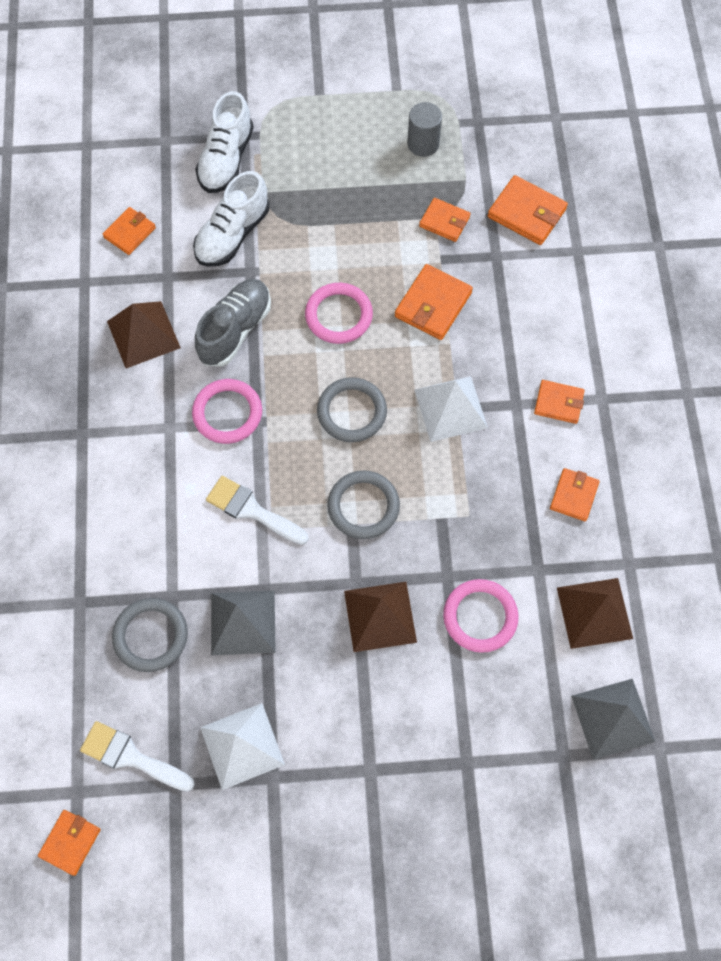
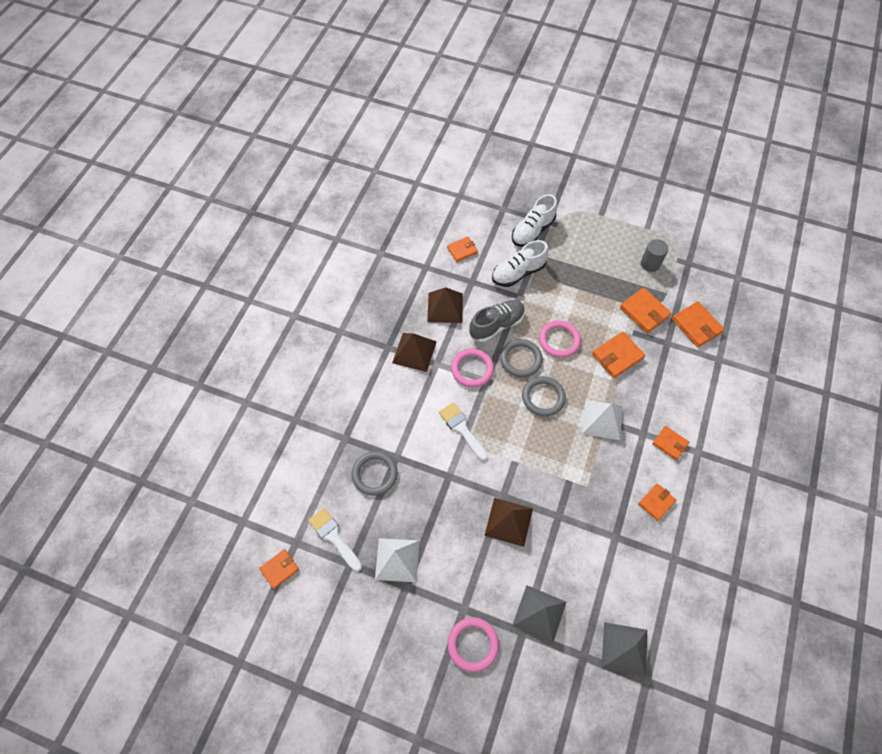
camera: 25 degrees right, 5 degrees down
grey pyramid [211,591,276,655] -> grey pyramid moved to [512,585,566,643]
grey ring [327,470,400,539] -> grey ring moved to [500,339,543,377]
orange wallet [419,198,471,242] -> orange wallet [620,288,672,333], size x1.53
pink ring [443,579,519,653] -> pink ring moved to [448,617,499,672]
brown pyramid [557,578,633,649] -> brown pyramid moved to [392,333,437,372]

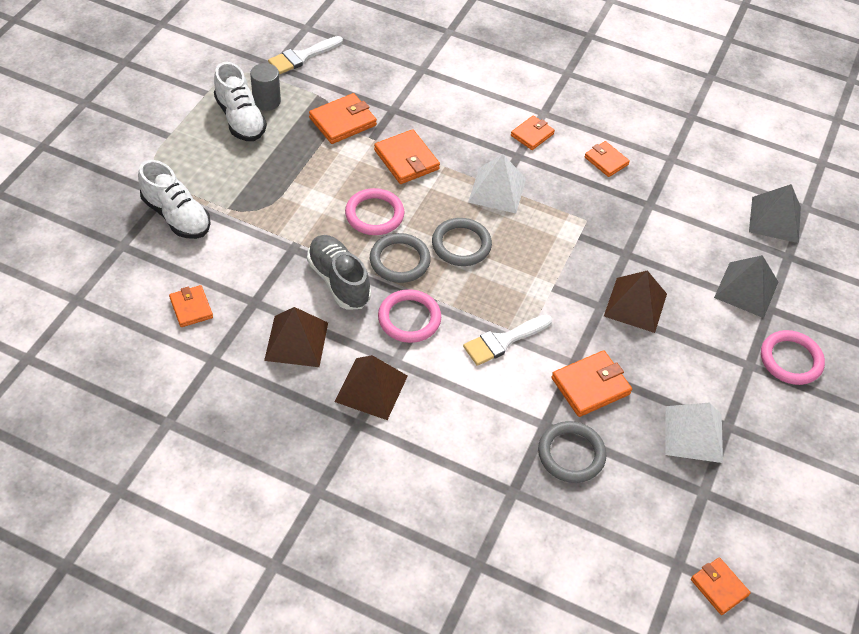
camera: 90 degrees left, 10 degrees down
white brush [308,508,362,572] -> white brush moved to [268,36,343,74]
white shoe [492,240,549,287] -> white shoe moved to [214,62,267,141]
orange wallet [672,301,724,347] -> orange wallet moved to [551,350,632,417]

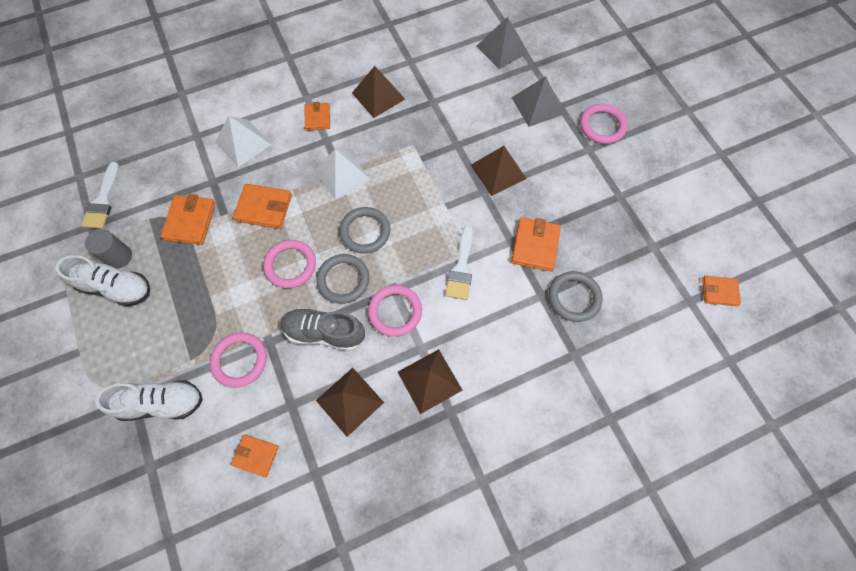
camera: 45 degrees left, 15 degrees up
orange wallet [584,141,630,177] -> brown pyramid [352,66,405,118]
white pyramid [665,403,723,463] -> white pyramid moved to [216,116,271,167]
none -> pink ring [210,333,267,388]

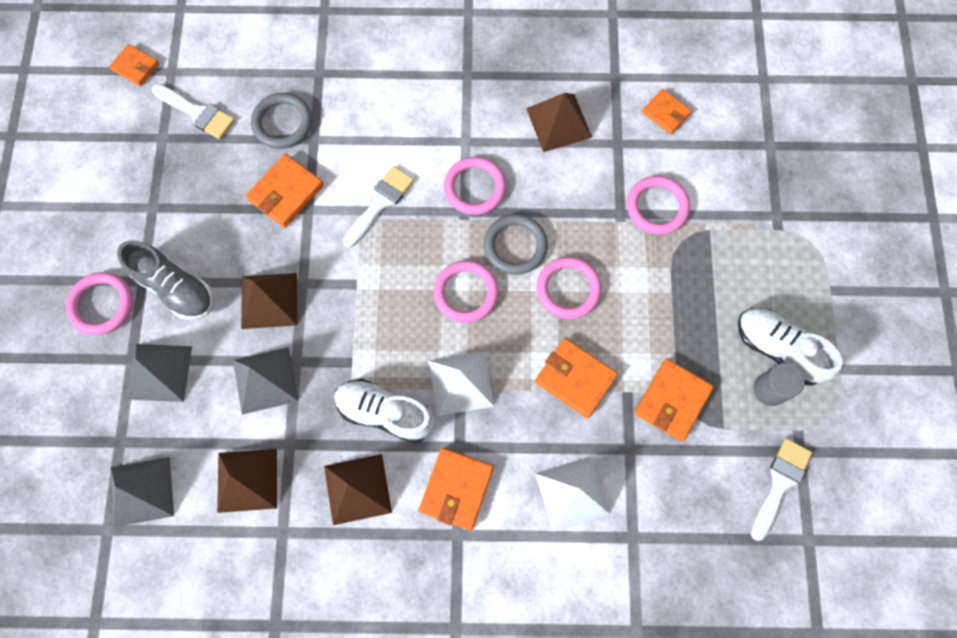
camera: 155 degrees left, 5 degrees up
white shoe [95,380,203,421] -> white shoe moved to [334,379,435,443]
grey shoe [281,308,365,351] -> grey shoe moved to [117,240,213,320]
orange wallet [304,102,330,131] -> orange wallet [419,448,494,531], size x1.53
grey ring [339,207,390,254] -> pink ring [433,260,499,323]
brown pyramid [398,349,463,414] -> brown pyramid moved to [217,449,277,513]
none -> white brush [152,84,235,139]
none -> grey pyramid [233,347,299,415]

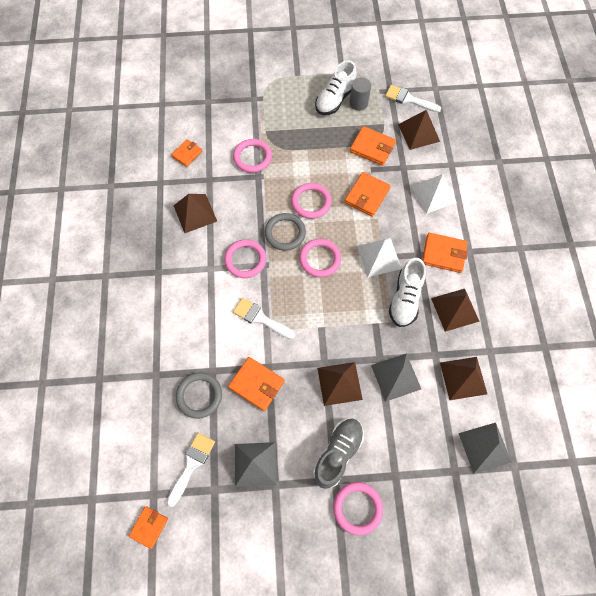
camera: 95 degrees left, 5 degrees down
grey pyramid [127,344,192,402] -> grey pyramid moved to [235,442,277,487]
none -> brown pyramid [398,110,440,150]

